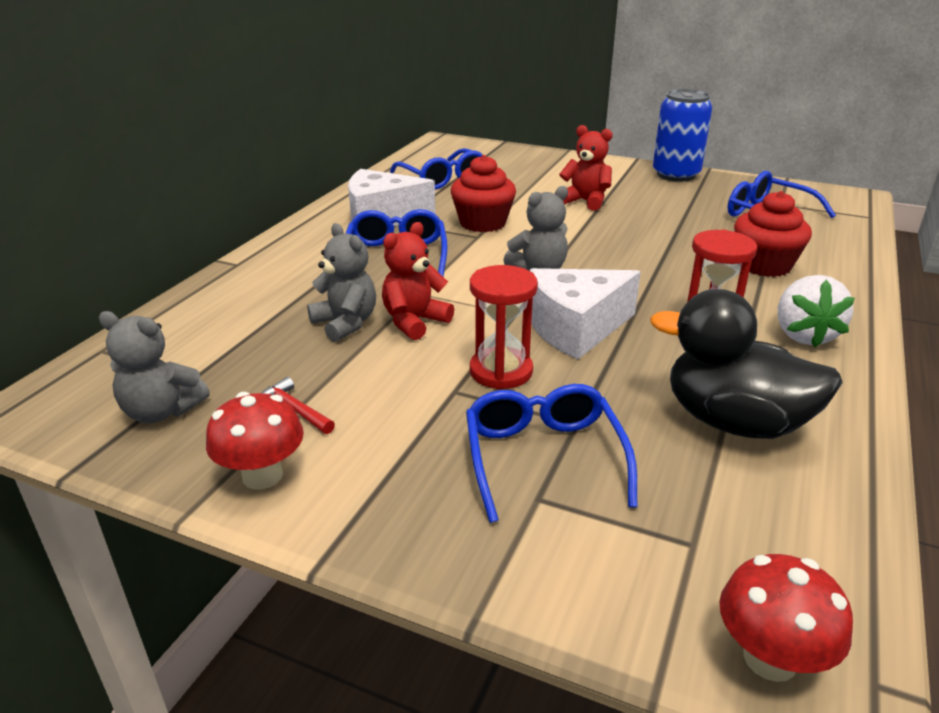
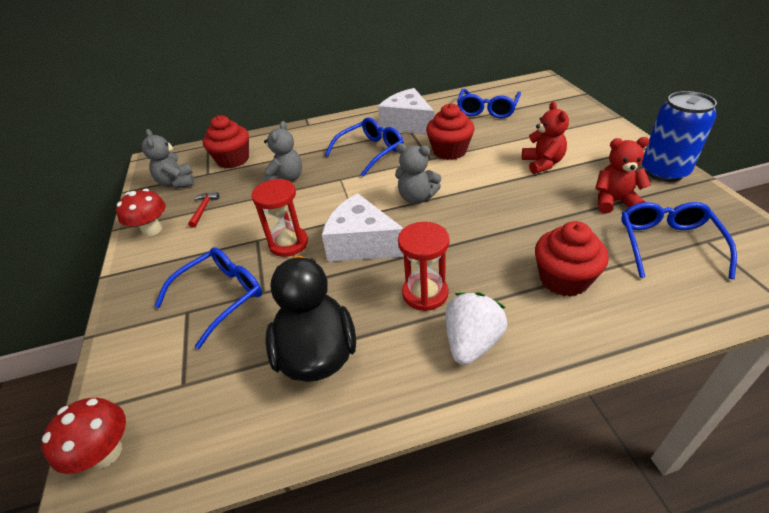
camera: 55 degrees right, 10 degrees up
red teddy bear [382,222,454,340] -> red teddy bear moved to [595,137,651,214]
white strawberry [778,275,855,347] -> white strawberry turned 150 degrees clockwise [445,292,507,365]
none -> red cupcake [203,115,249,169]

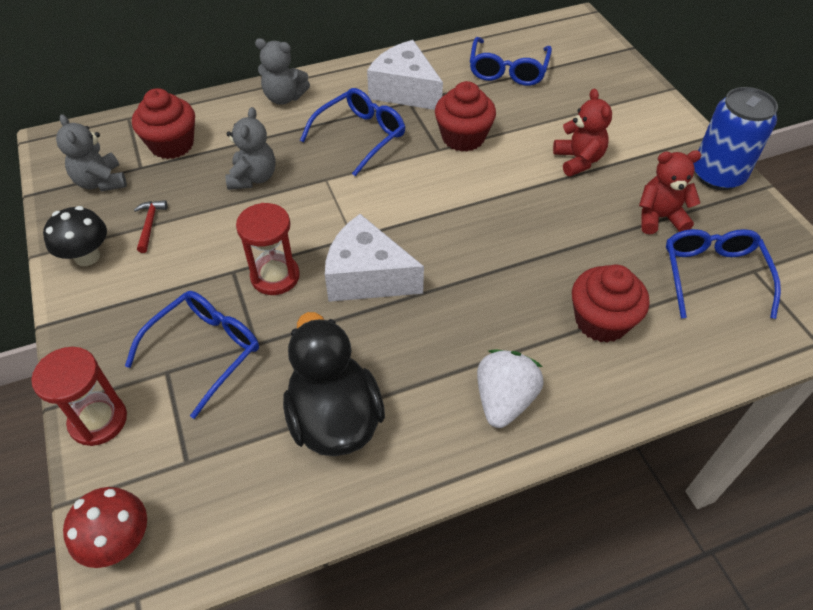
camera: 10 degrees left, 10 degrees up
red mushroom [116,189,166,236] -> black mushroom [43,206,107,266]
grey teddy bear [395,143,442,204] -> grey teddy bear moved to [255,38,310,105]
red hourglass [398,222,449,311] -> red hourglass moved to [31,347,127,446]

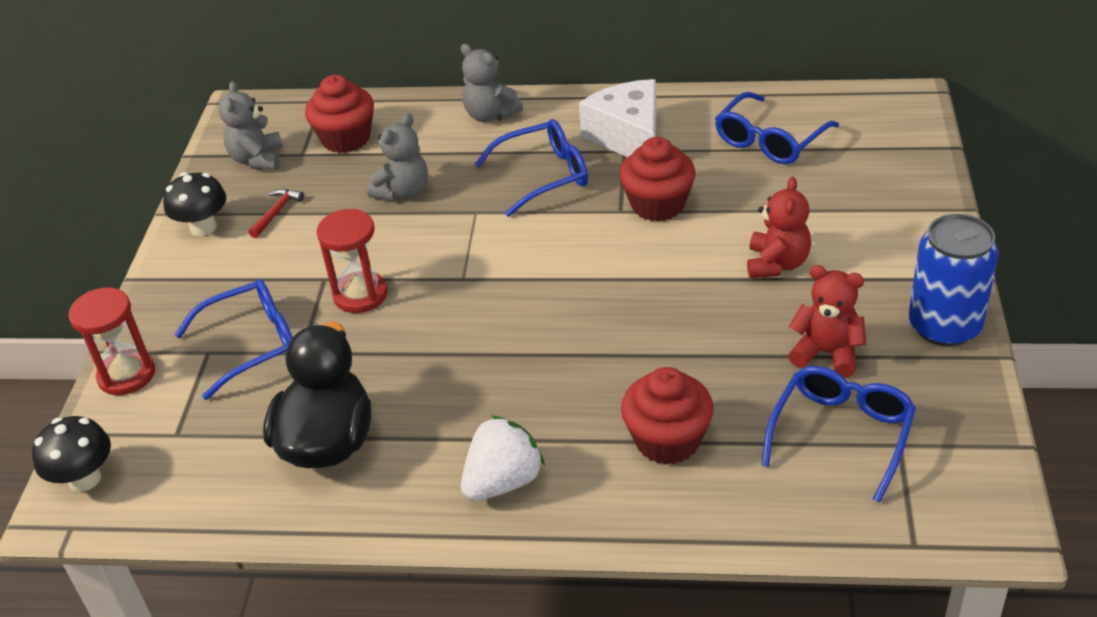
camera: 30 degrees right, 10 degrees down
red mushroom [63,487,147,568] -> black mushroom [32,416,111,492]
white cheese [325,214,424,302] -> none

